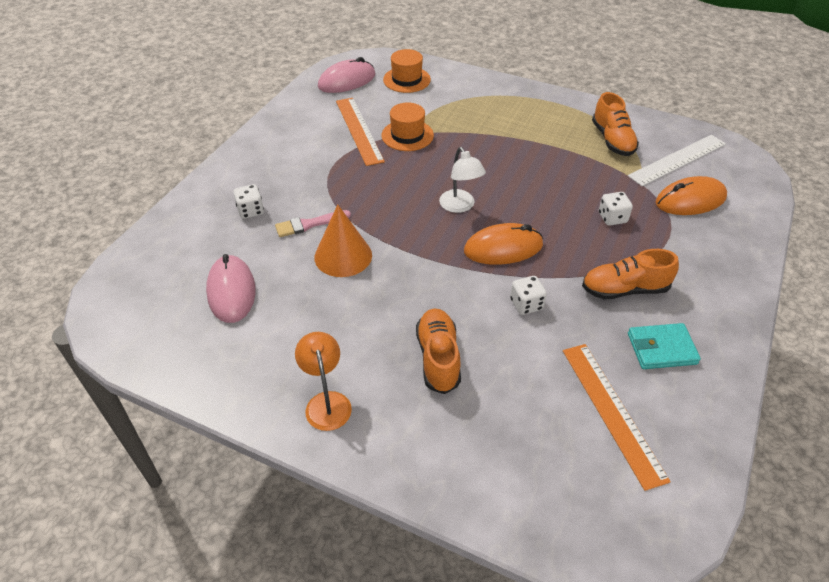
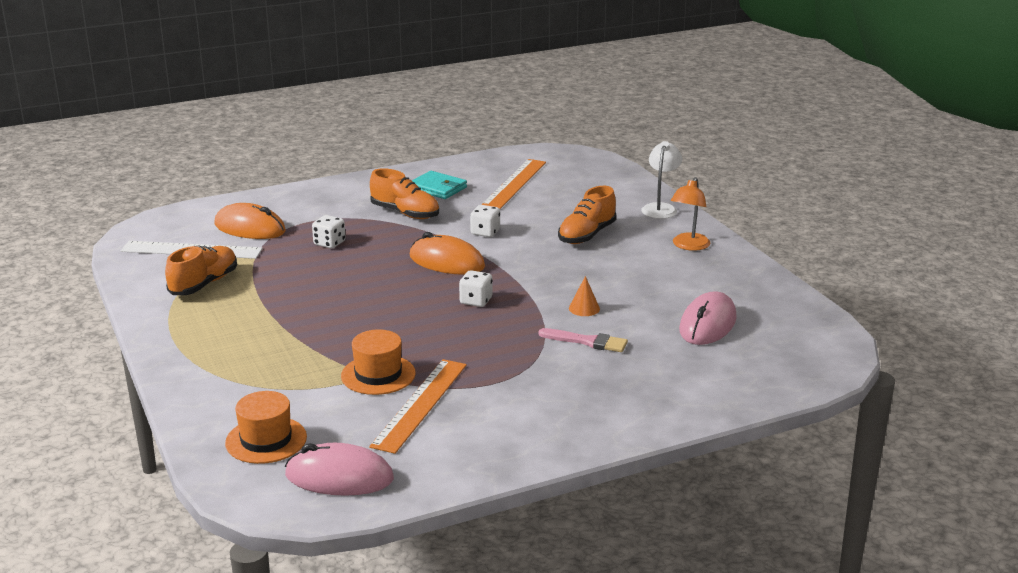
camera: 140 degrees left, 20 degrees down
white dice [233,184,264,219] -> white dice moved to [459,270,493,307]
orange cone [314,205,372,277] -> orange cone [569,276,600,316], size x0.50
white lamp [439,147,486,213] -> white lamp moved to [641,141,682,219]

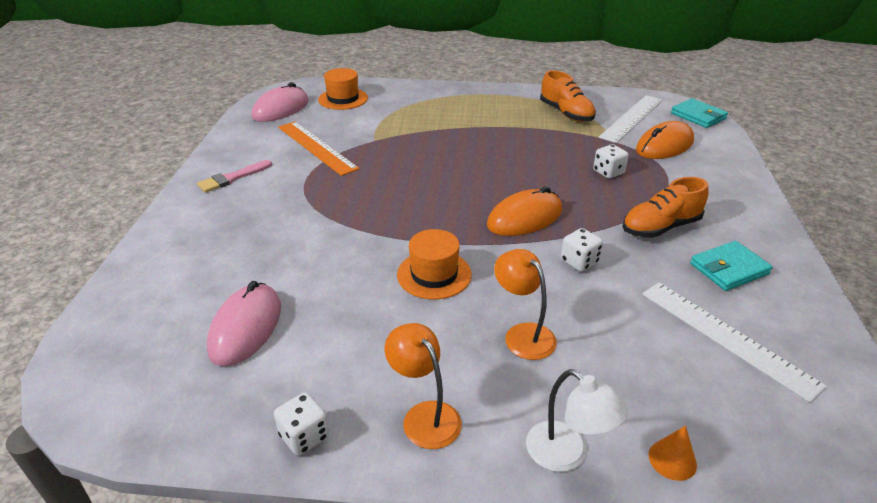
camera: 120 degrees right, 10 degrees up
orange hat [341,329,416,395] -> orange hat moved to [397,229,472,300]
white dice [459,270,493,307] -> white dice moved to [274,392,329,456]
orange ruler [481,159,546,209] -> white ruler [642,282,827,403]
pink brush [538,328,628,352] -> pink brush moved to [197,160,272,193]
orange shoe [558,186,617,244] -> orange lamp [494,249,557,360]
orange cone [569,276,600,316] -> orange cone moved to [649,426,697,481]
pink mouse [679,291,737,345] -> pink mouse turned 45 degrees clockwise [207,281,281,366]
none -> turquoise wallet [671,98,728,128]

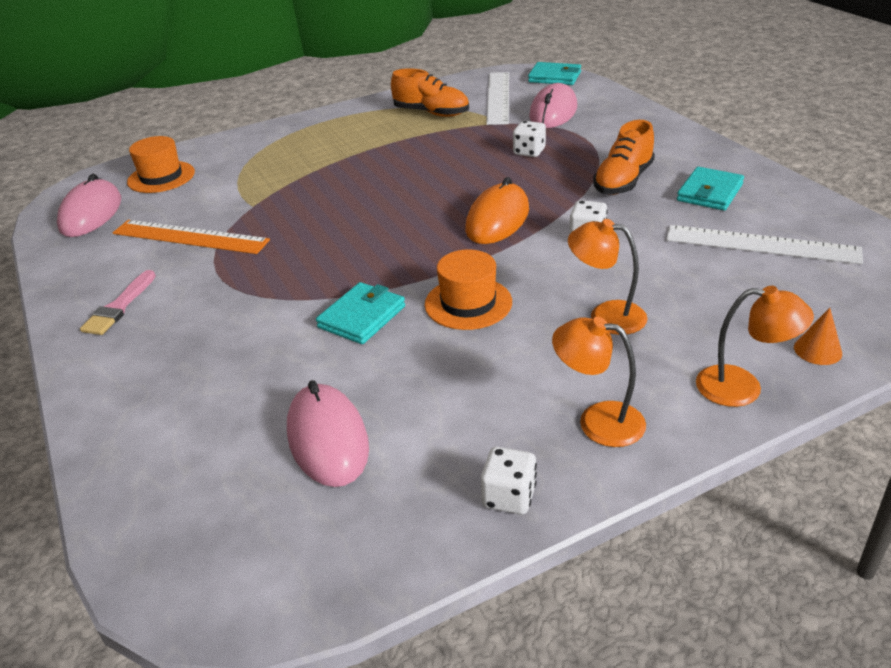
camera: 30 degrees left, 0 degrees up
white lamp [526,369,628,472] -> orange lamp [696,286,814,407]
orange mouse [636,121,694,159] -> pink mouse [529,83,577,128]
none -> turquoise wallet [316,282,405,344]

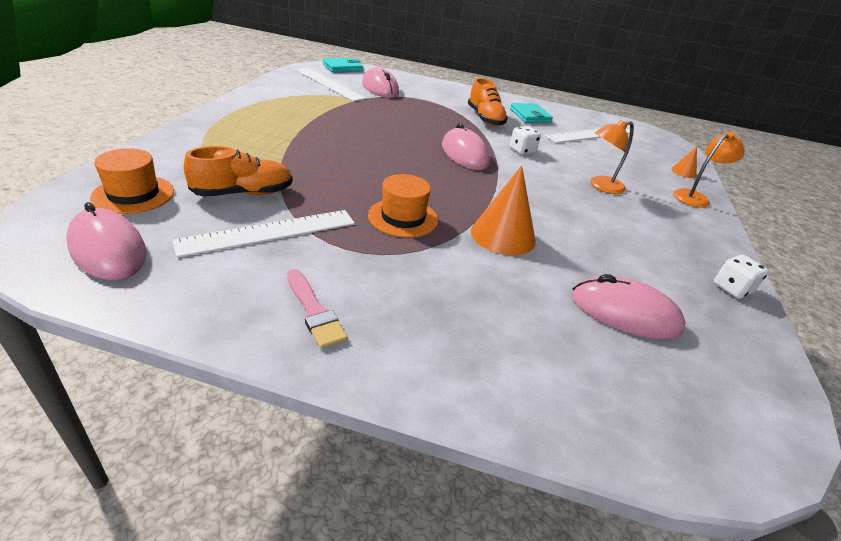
camera: 55 degrees left, 0 degrees up
orange ruler [113,220,270,254] -> white ruler [172,210,355,258]
turquoise wallet [316,282,405,344] -> orange cone [471,165,536,255]
orange shoe [391,68,469,117] -> orange shoe moved to [184,146,293,197]
orange hat [425,249,512,330] -> orange hat moved to [368,174,438,238]
orange mouse [465,177,529,244] -> pink mouse [442,123,490,170]
white dice [513,121,546,157] -> none
orange lamp [552,317,646,447] -> none

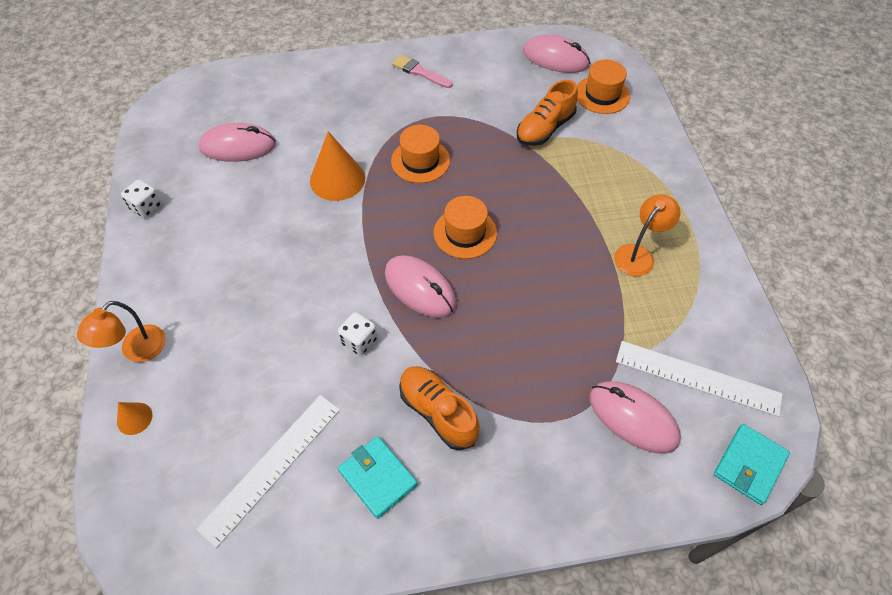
camera: 160 degrees right, 20 degrees up
white ruler [172,210,355,258] -> none
orange lamp [591,120,634,194] -> orange lamp moved to [614,195,680,276]
none -> orange hat [434,196,497,259]

